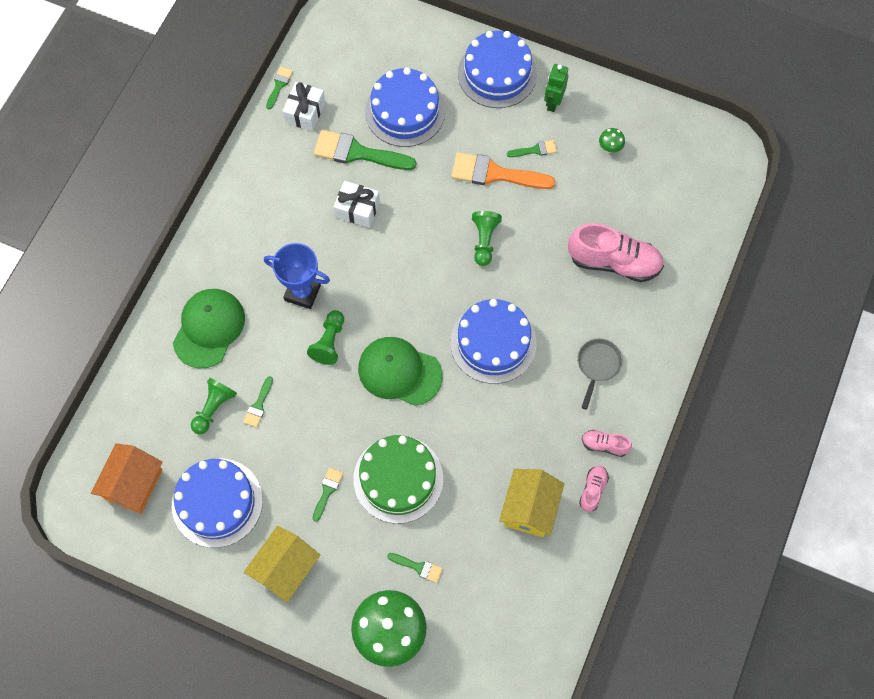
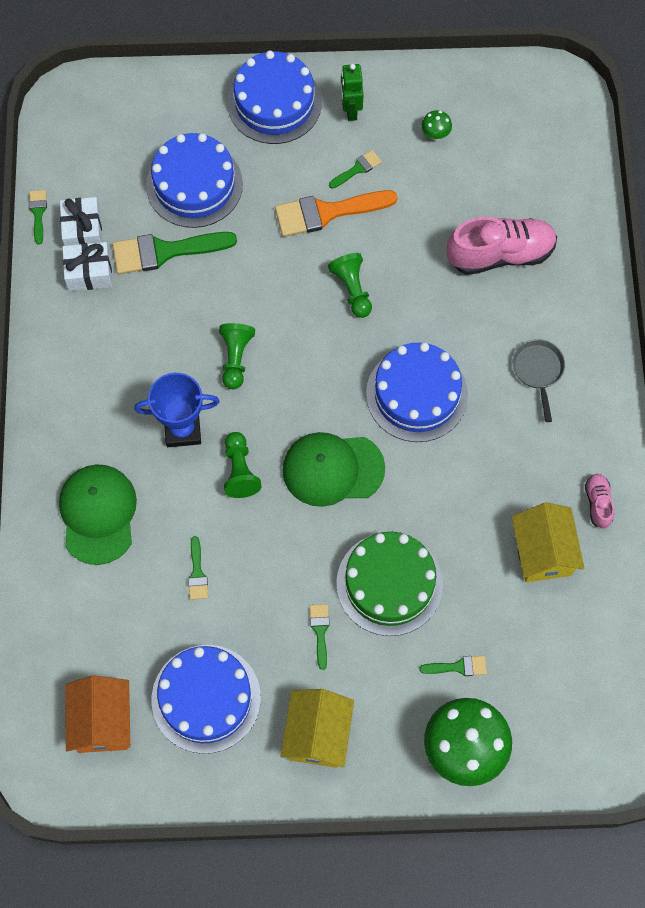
camera: 25 degrees left, 0 degrees up
green pawn [191,378,237,434] -> green pawn moved to [219,323,255,389]
white gift [333,181,380,228] -> white gift moved to [62,242,112,291]
pink shoe [582,430,632,457] -> none

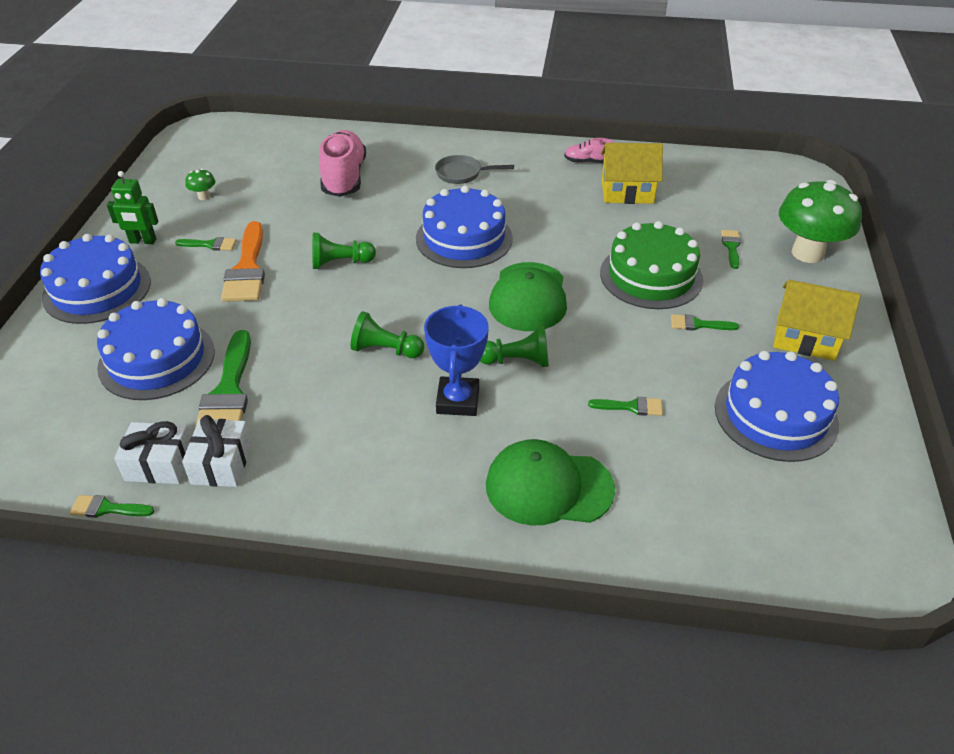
camera: 80 degrees left, 25 degrees down
orange house [65,675,130,753] -> none
green brush [329,150,382,189] -> green brush turned 120 degrees clockwise [175,237,236,251]

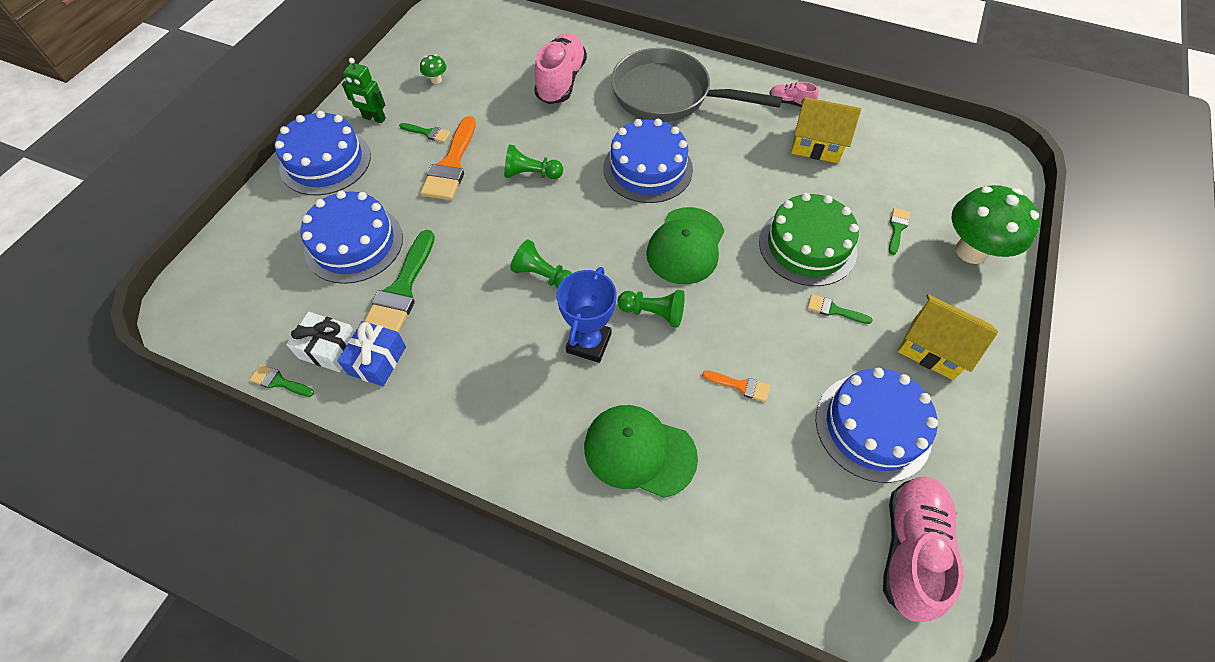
camera: 15 degrees right, 15 degrees up
white gift [182,415,252,487] -> blue gift [337,321,406,386]
grey pan [435,155,514,184] -> grey pan [611,48,783,122], size x2.27
green brush [588,397,663,416] -> orange brush [702,370,770,402]
none -> pink shoe [883,477,964,622]

